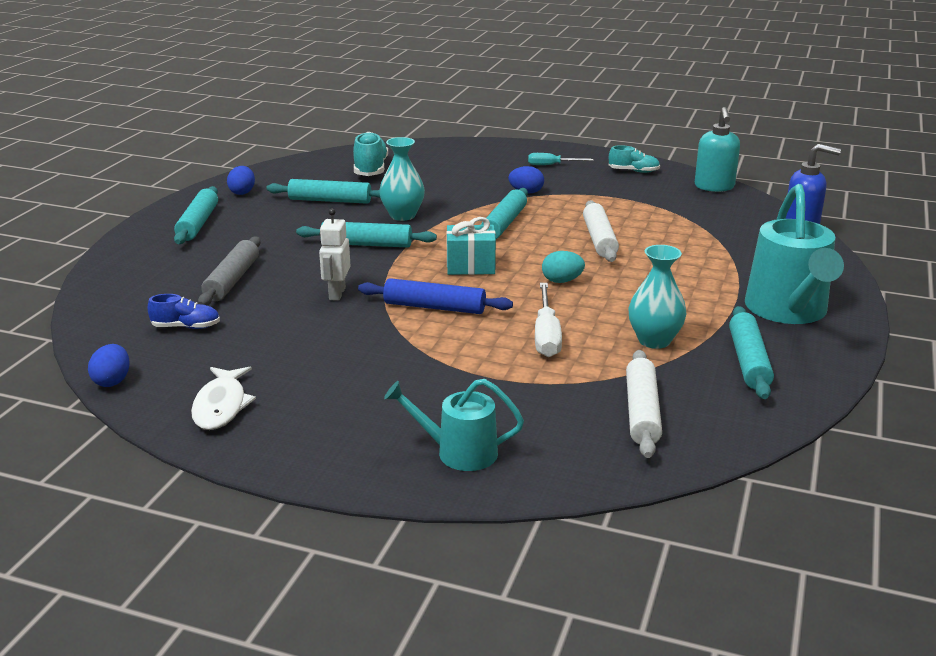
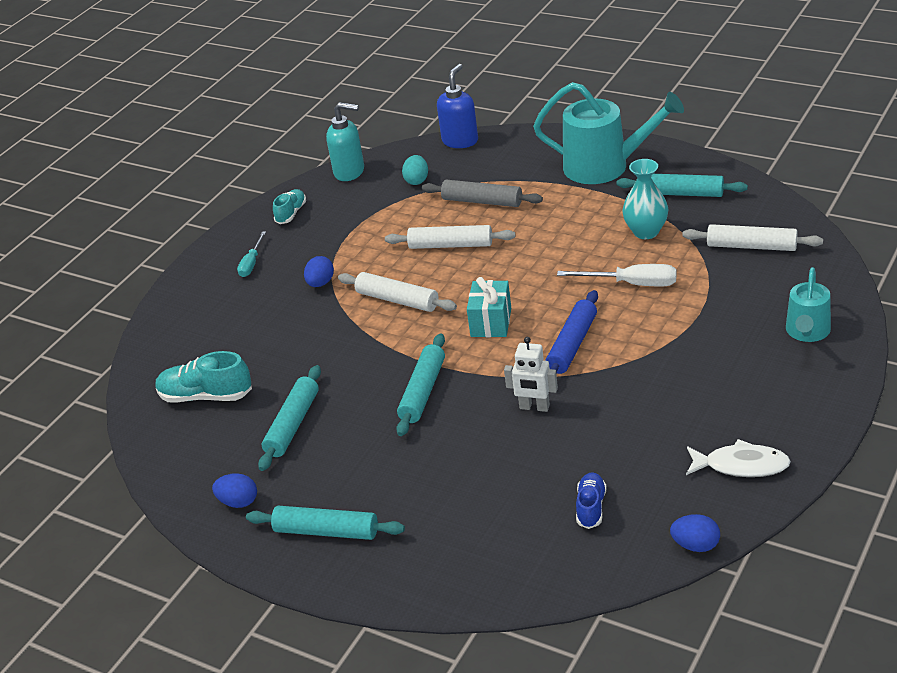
camera: 75 degrees left, 10 degrees up
grey rolling pin [198,236,261,306] -> grey rolling pin moved to [422,180,543,207]
turquoise vase [379,137,425,221] -> none
turquoise rolling pin [481,188,528,239] -> white rolling pin [338,272,457,312]
turquoise egg [542,251,585,283] -> turquoise egg moved to [402,155,428,185]

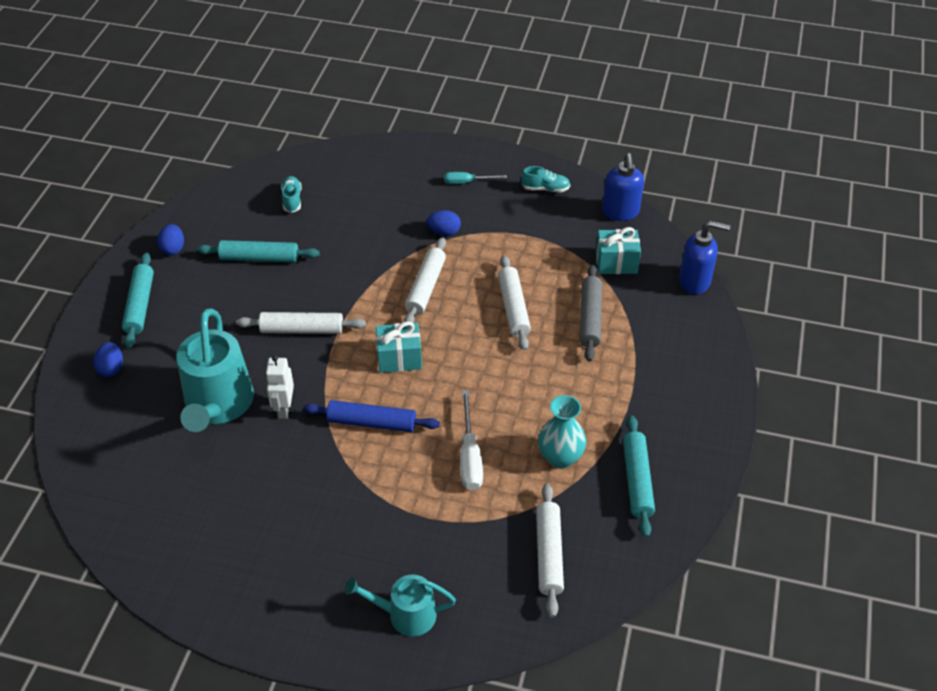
camera: 70 degrees right, 10 degrees up
turquoise shoe [156,351,252,403] -> turquoise shoe [281,176,302,213], size x0.61
turquoise soap dispenser [326,102,364,181] -> blue soap dispenser [602,153,644,221]
turquoise rolling pin [396,334,445,436] -> white rolling pin [236,312,366,334]
turquoise egg [402,155,428,185] -> turquoise gift [596,227,641,274]
turquoise watering can [533,82,684,184] -> turquoise watering can moved to [176,308,254,432]
blue shoe [576,472,607,529] -> none
blue egg [670,514,720,552] -> blue egg moved to [93,342,123,377]
white fish [686,439,791,477] -> none

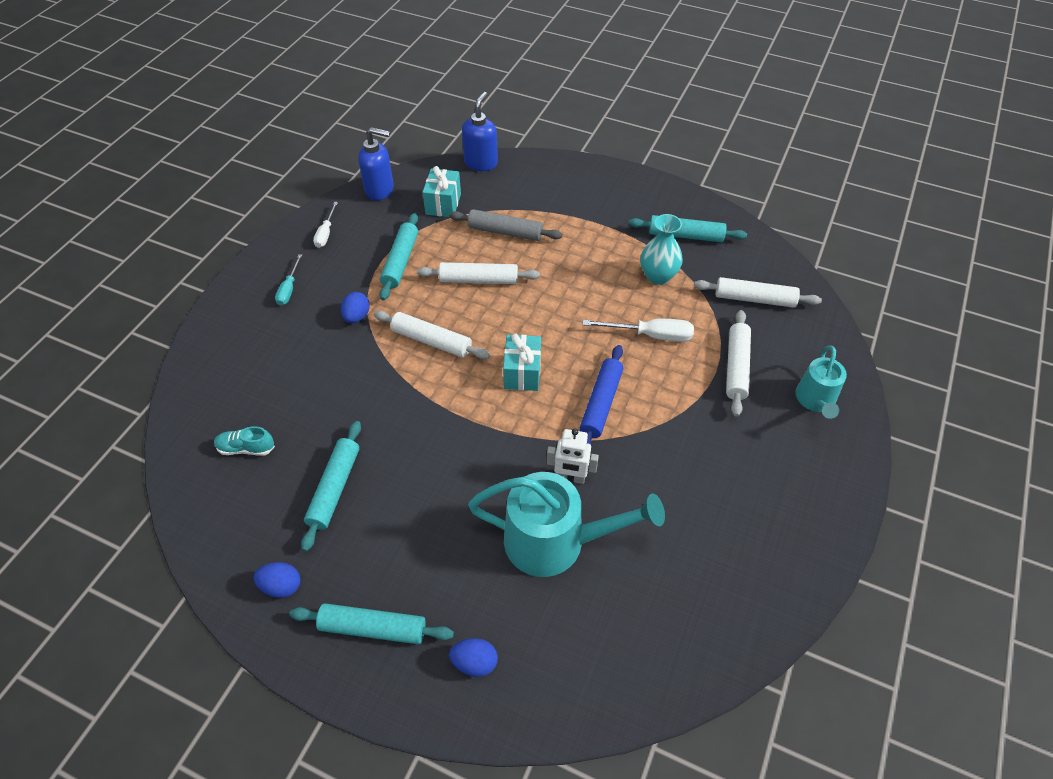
camera: 80 degrees left, 5 degrees up
white rolling pin [236,312,366,334] -> white rolling pin moved to [726,310,751,417]
turquoise shoe [521,166,570,192] -> white screwdriver [313,202,338,248]
none -> turquoise rolling pin [379,213,418,300]

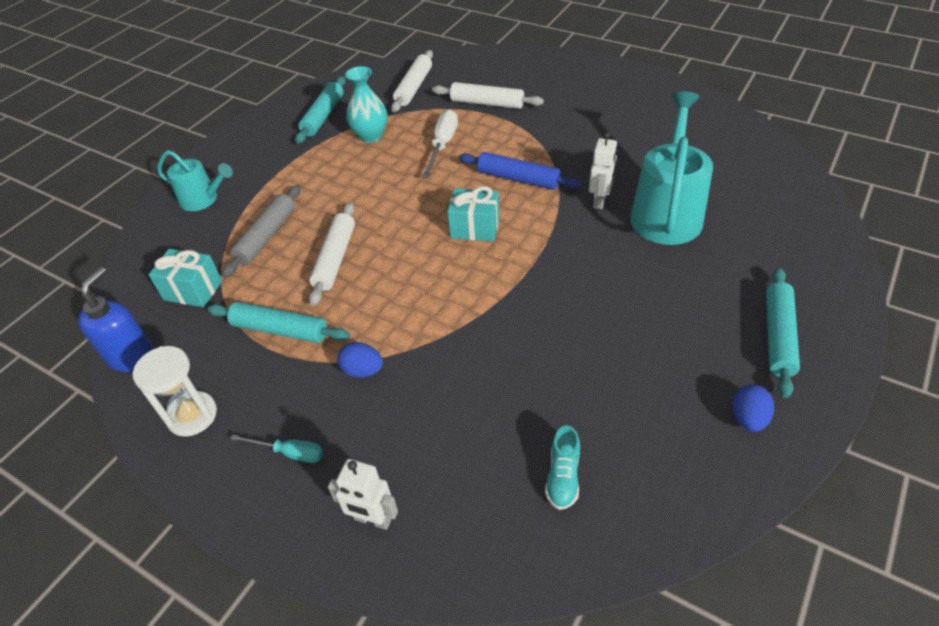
camera: 80 degrees left, 5 degrees down
turquoise rolling pin [301,421,361,552] -> none
white screwdriver [313,202,338,248] -> white hourglass [133,346,217,437]
white rolling pin [374,311,490,359] -> none
blue egg [449,638,498,677] -> none
blue soap dispenser [462,92,498,171] -> none
turquoise watering can [795,345,847,419] -> turquoise watering can moved to [157,150,233,211]
none -> white robot [328,459,398,530]

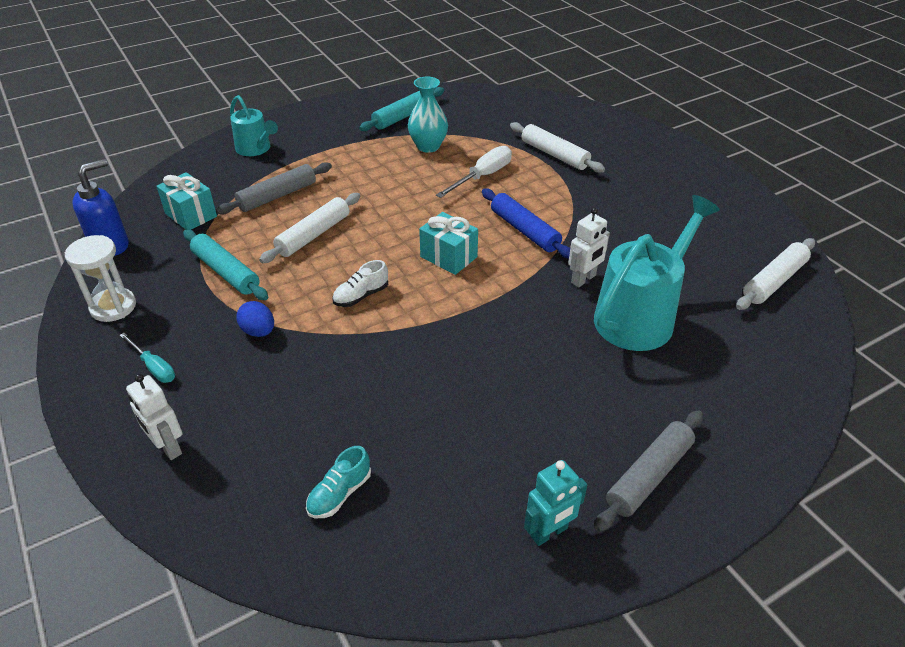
camera: 25 degrees right, 5 degrees down
white rolling pin [391,50,433,112] -> white rolling pin moved to [736,238,815,310]
blue egg [733,384,774,432] -> turquoise robot [524,460,587,546]
turquoise rolling pin [766,268,800,398] -> grey rolling pin [594,410,703,532]
none -> white shoe [332,260,388,307]

